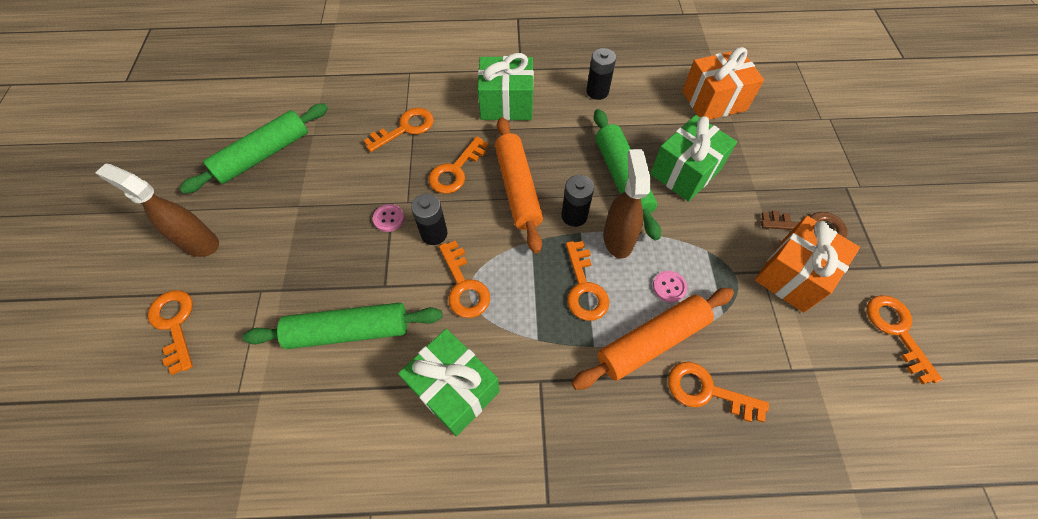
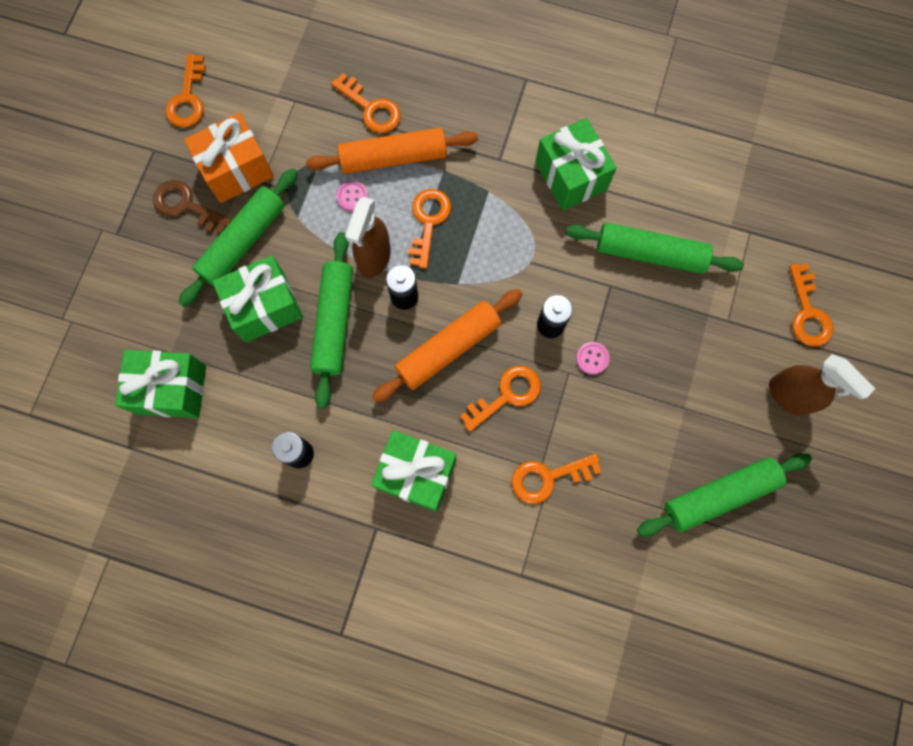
camera: 160 degrees left, 15 degrees up
orange key [439,240,490,318] -> none
orange rolling pin [495,117,543,254] -> orange rolling pin turned 45 degrees clockwise [372,289,522,403]
orange gift [682,47,764,120] -> green gift [115,350,206,418]
none -> green rolling pin [178,168,298,307]

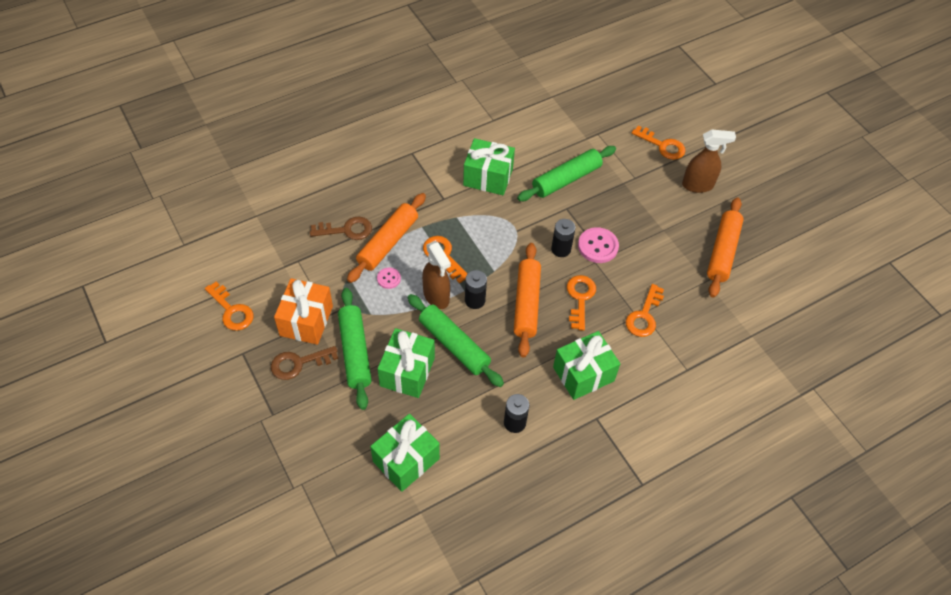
camera: 50 degrees left, 20 degrees down
orange key [331,73,401,133] -> brown key [310,216,372,240]
pink button [576,342,610,375] -> pink button [578,227,619,263], size x1.76
green rolling pin [637,453,812,537] -> orange rolling pin [707,198,744,298]

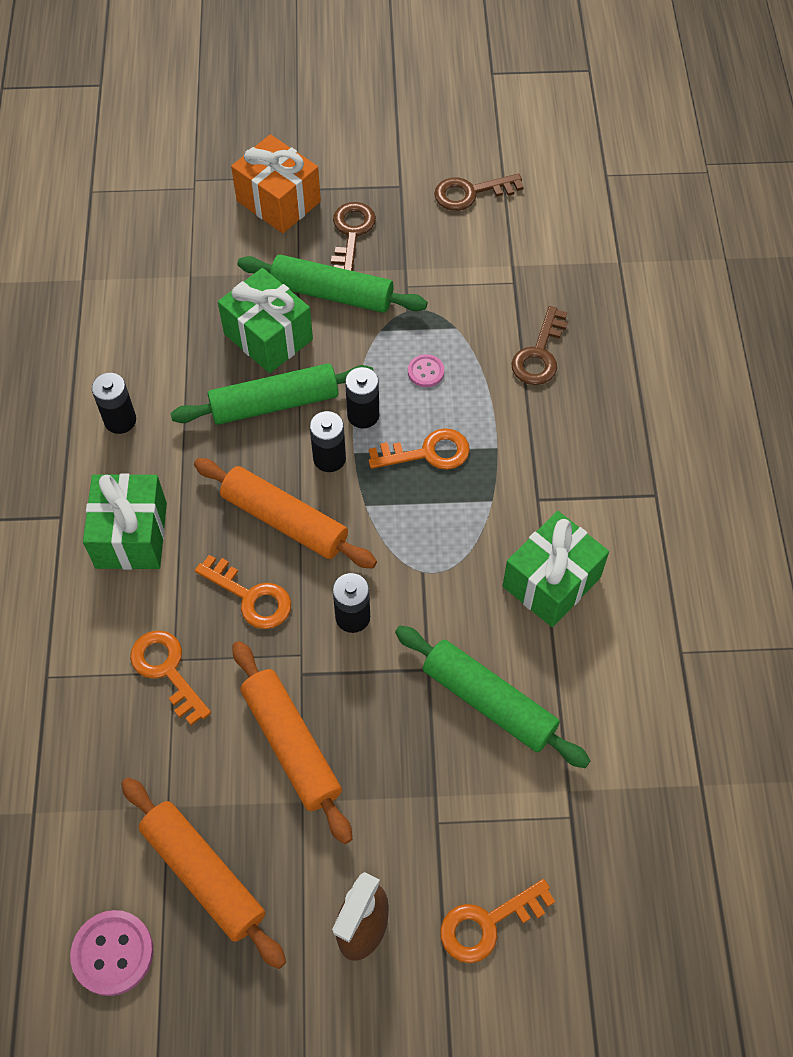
camera: 120 degrees right, 5 degrees up
orange key [205,282,253,331] -> brown key [434,173,524,211]
orange gift [274,278,333,345] -> orange gift moved to [231,134,321,233]
orange rolling pin [347,193,426,283] -> orange rolling pin moved to [233,641,352,844]
green gift [370,414,440,492] -> none
brown spray bottle [422,241,451,309] -> black battery [345,367,379,428]
green rolling pin [517,146,616,201] -> green rolling pin turned 45 degrees counterclockwise [395,626,590,768]
pink button [578,227,619,263] -> pink button moved to [70,910,154,996]

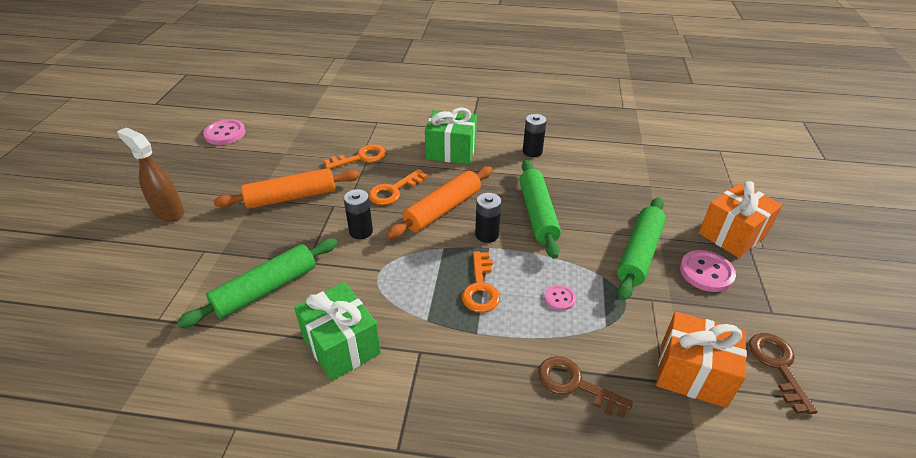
camera: 100 degrees right, 20 degrees down
orange rolling pin [121,777,286,969] -> none
green gift [218,268,313,373] -> none
brown key [331,202,376,271] -> pink button [680,250,736,292]
black battery [345,367,379,428] -> none
orange key [440,879,555,963] -> none
none -> orange gift [656,312,747,408]

